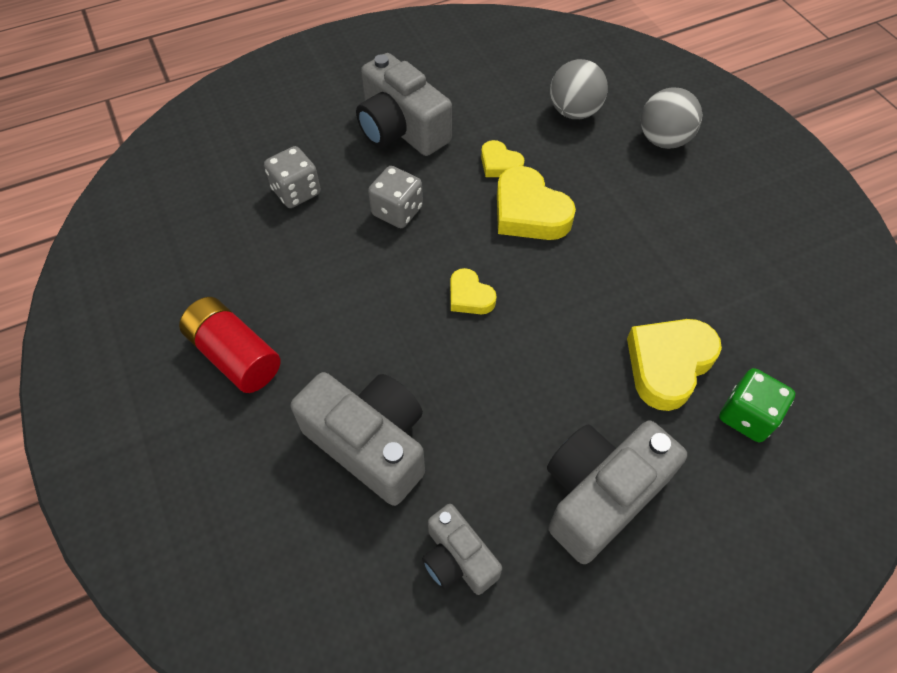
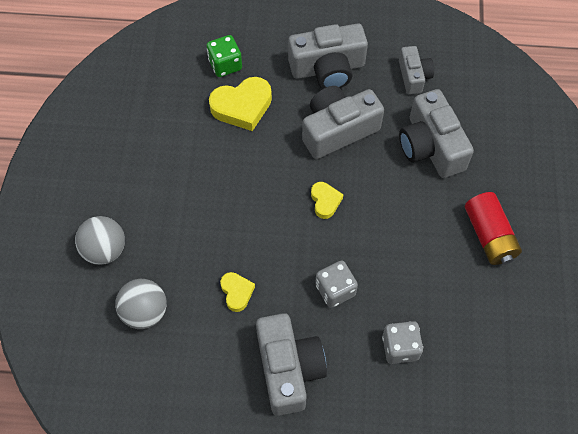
camera: 150 degrees left, 5 degrees up
yellow heart [497,166,576,240] -> none
none -> grey camera [302,86,384,159]

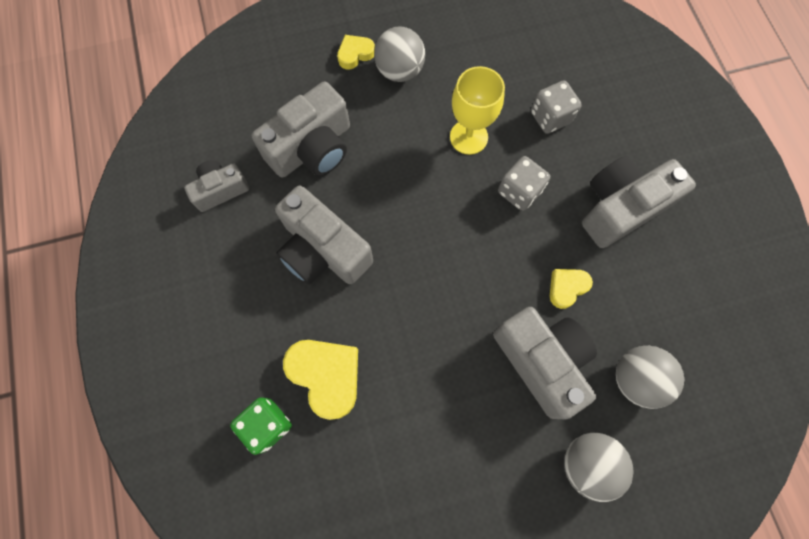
camera: 110 degrees left, 10 degrees up
grey camera [288,24,368,89] -> grey camera moved to [493,307,597,419]
yellow heart [311,182,343,219] -> yellow heart moved to [337,35,375,70]
red battery [465,192,522,265] -> grey ball [374,27,425,82]
none -> yellow goblet [450,66,505,155]

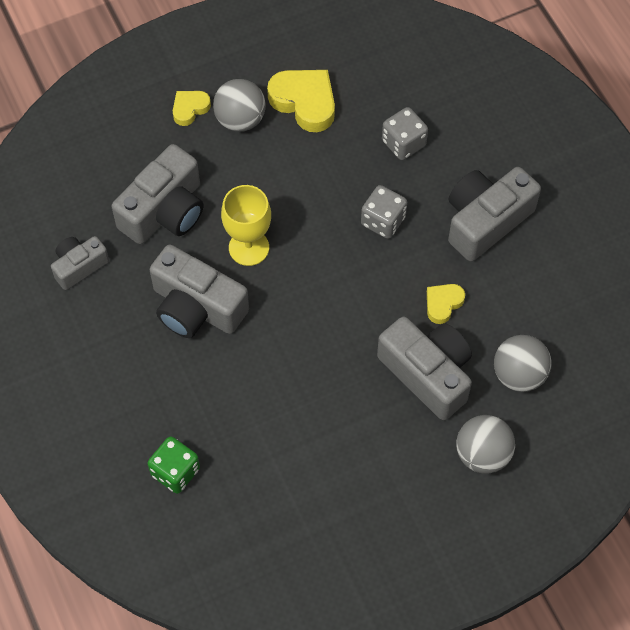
camera: 10 degrees left, 10 degrees down
yellow heart [283,340,358,420] -> yellow heart moved to [267,70,335,132]
yellow goblet [450,66,505,155] -> yellow goblet moved to [221,185,271,266]

